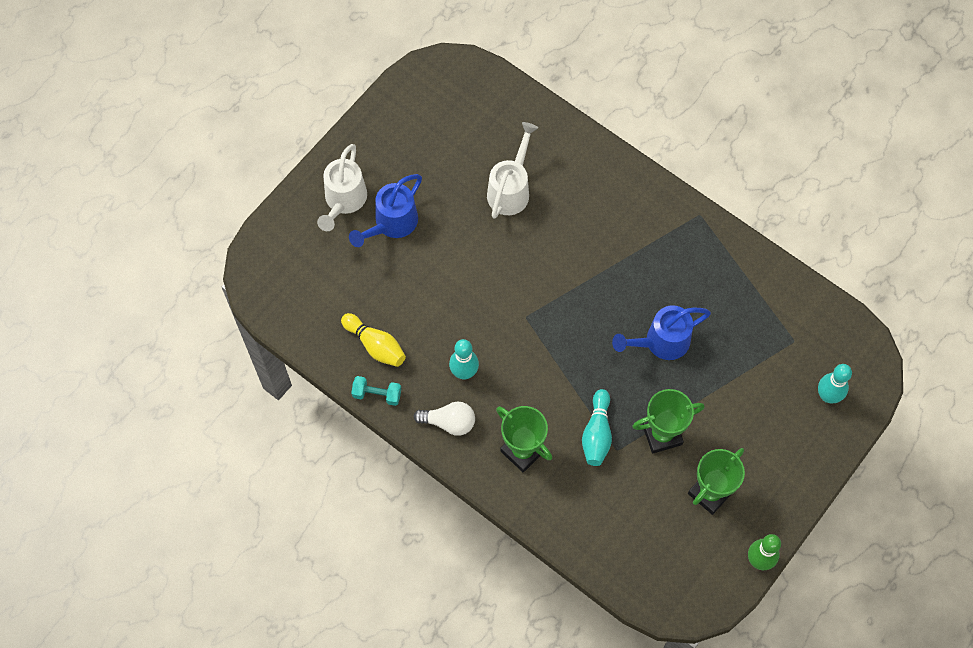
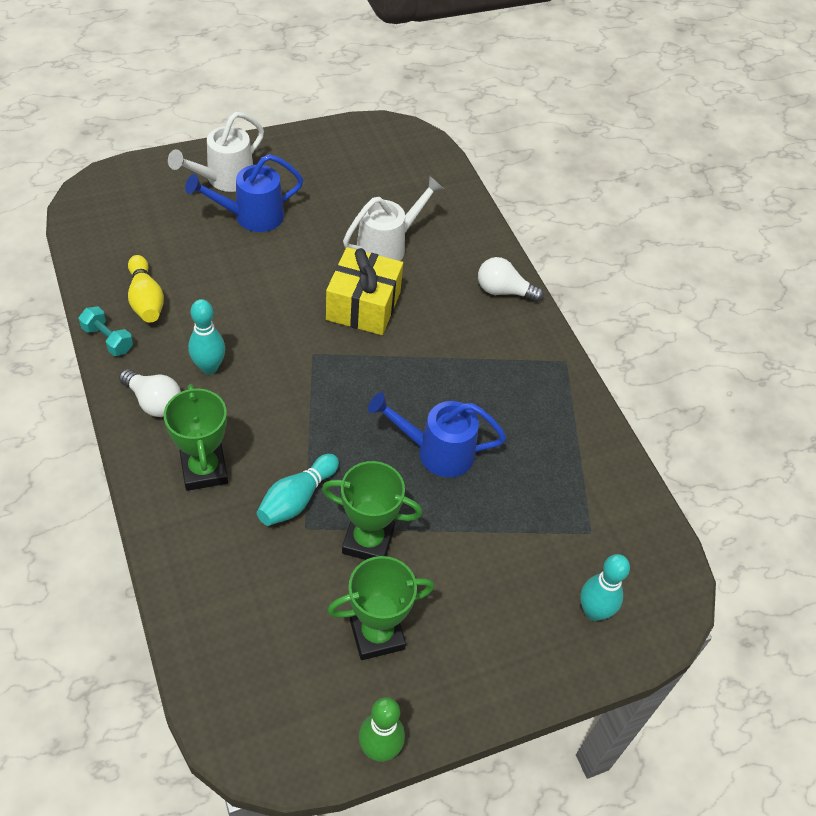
camera: 25 degrees right, 15 degrees down
none -> yellow gift [326,247,403,335]
none -> white light bulb [478,257,544,302]

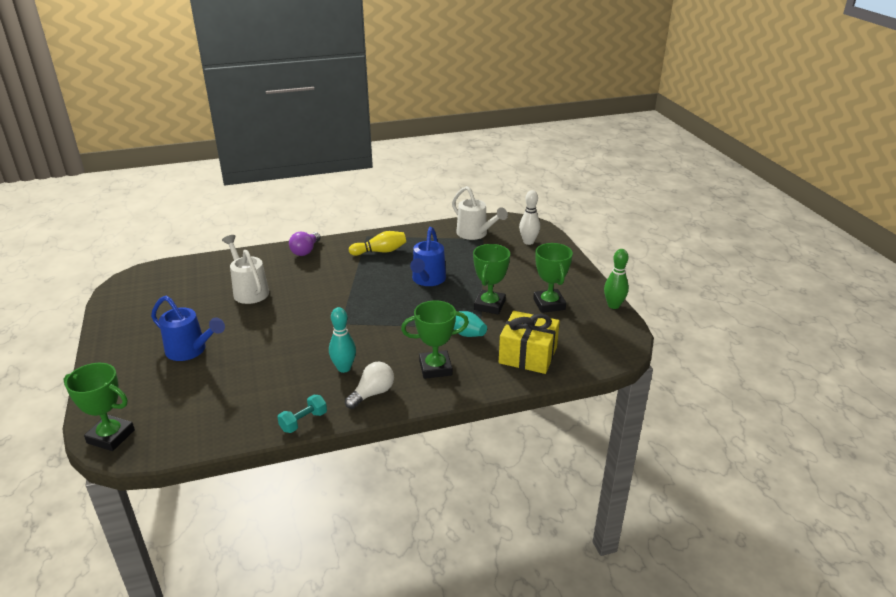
camera: 80 degrees left, 20 degrees down
yellow bowling pin [128,255,164,323] -> yellow bowling pin moved to [349,231,406,256]
white watering can [168,112,264,192] -> white watering can moved to [452,186,508,240]
blue watering can [185,154,303,232] -> blue watering can turned 45 degrees counterclockwise [151,296,225,361]
yellow gift [326,247,403,335] -> yellow gift moved to [499,311,560,374]
white light bulb [478,257,544,302] -> purple light bulb [289,232,321,256]
turquoise bowling pin [580,554,630,621] -> white bowling pin [519,190,540,245]
none -> green trophy [63,363,135,451]

